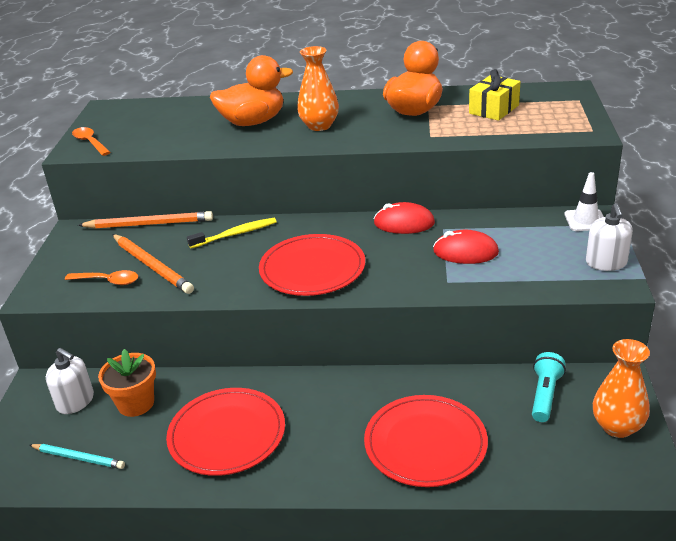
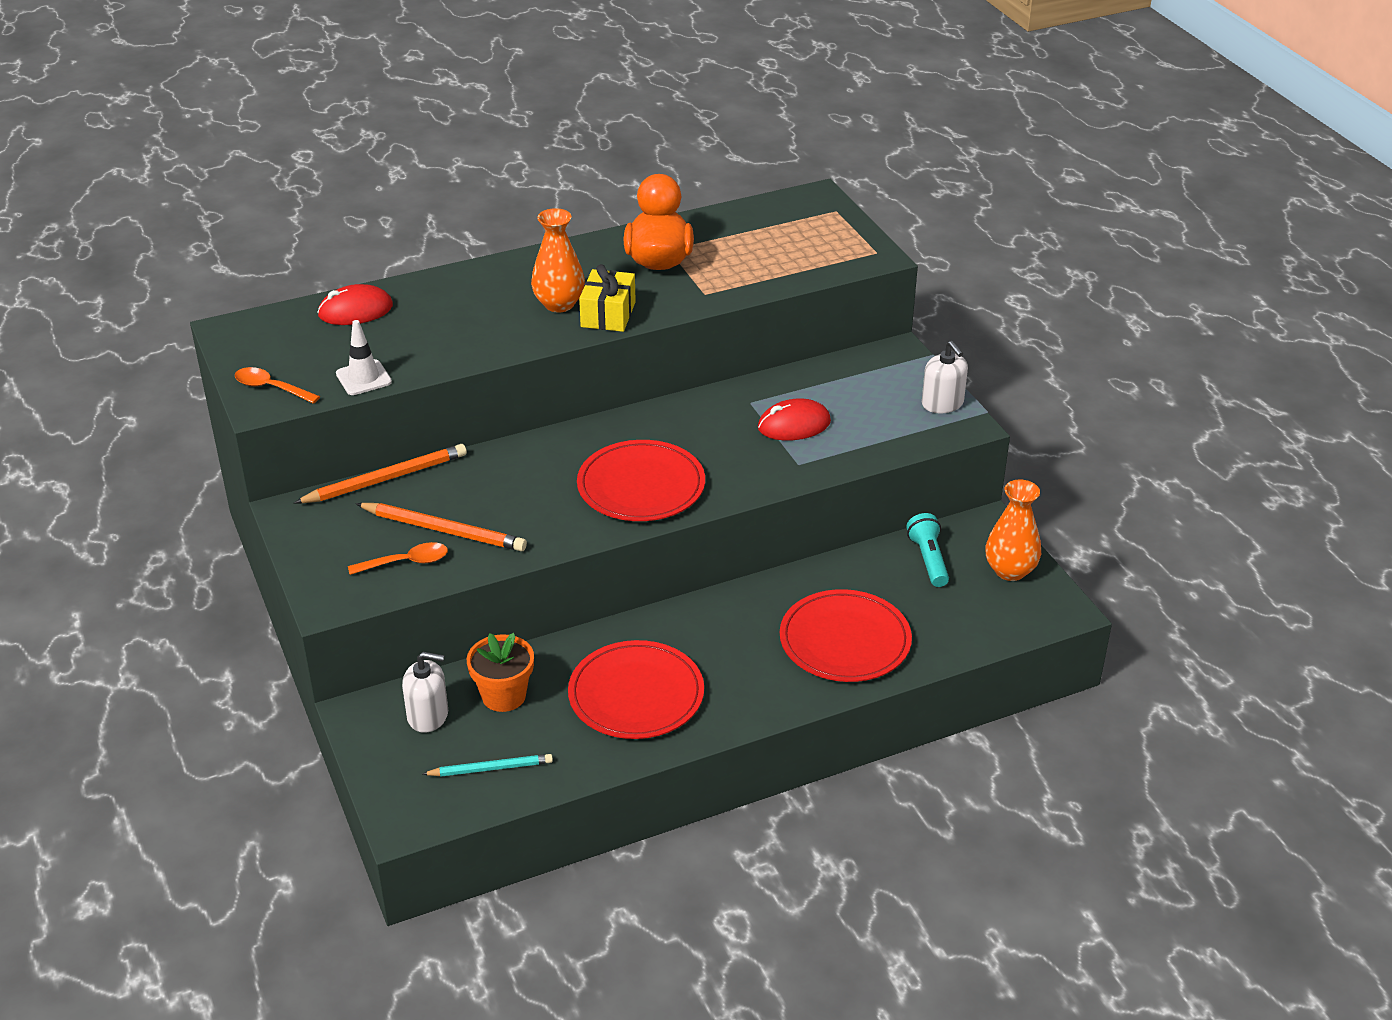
camera: 30 degrees left, 5 degrees up
yellow toothbrush [187,218,277,249] -> none
orange duck [210,55,293,126] -> none
red mouse [374,202,435,234] -> red mouse moved to [317,284,393,325]
yellow gift [469,69,520,121] -> yellow gift moved to [579,264,636,332]
white traffic cone [564,172,604,231] -> white traffic cone moved to [336,320,392,395]

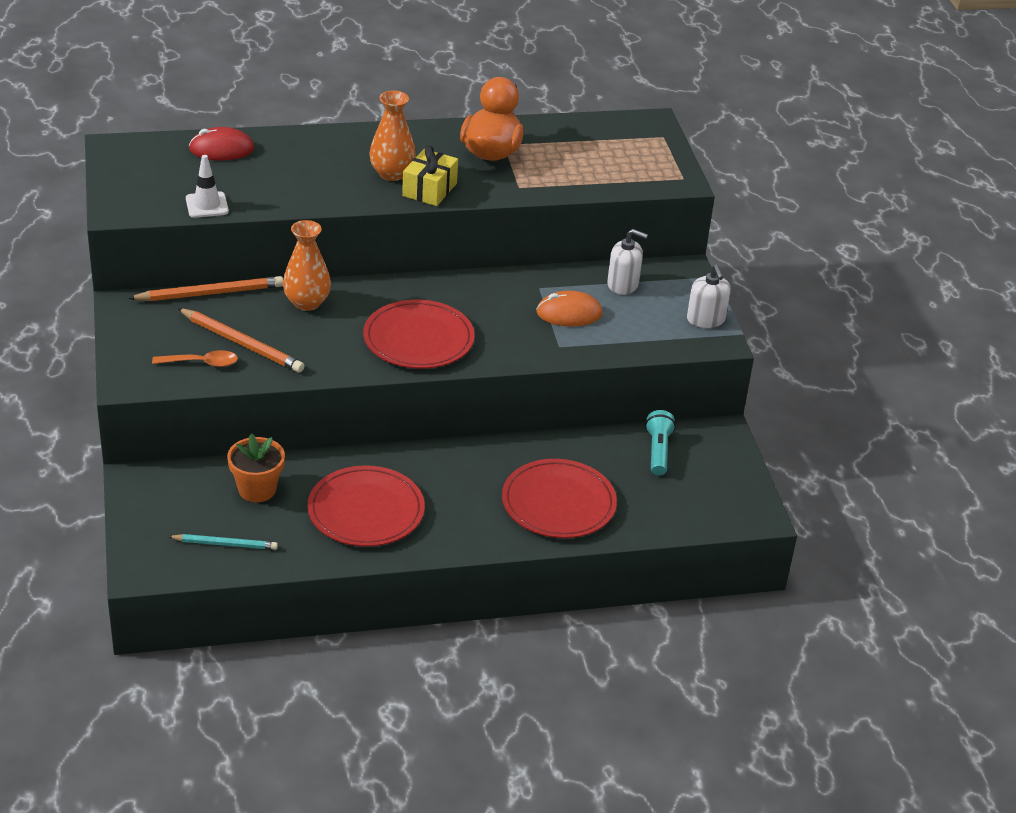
camera: 10 degrees right, 0 degrees up
orange spoon [235,367,320,404] -> none
white soap dispenser [402,652,448,733] -> white soap dispenser moved to [607,229,648,295]
red mouse [758,398,831,441] -> orange mouse [536,291,602,327]
orange vase [985,479,1041,581] -> orange vase moved to [283,220,331,311]

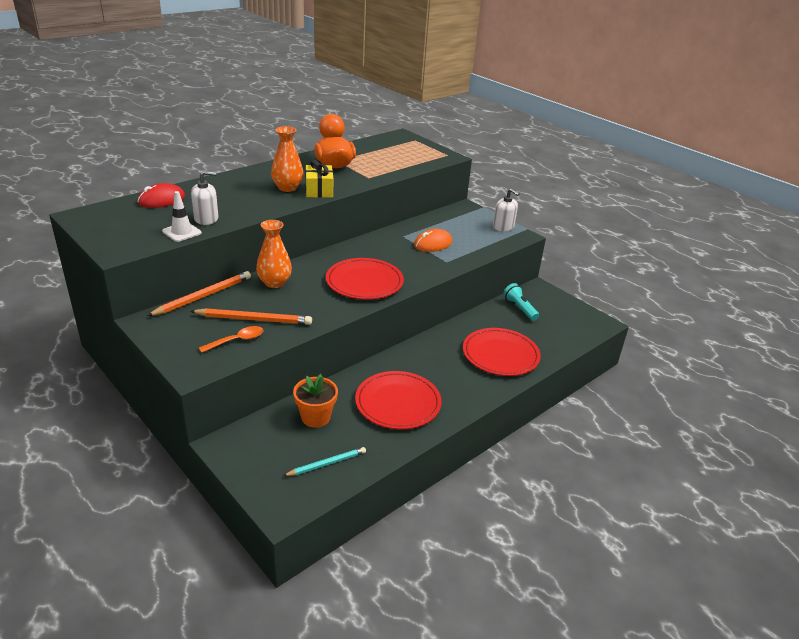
camera: 30 degrees left, 5 degrees down
white soap dispenser [607,229,648,295] -> white soap dispenser moved to [191,171,218,225]

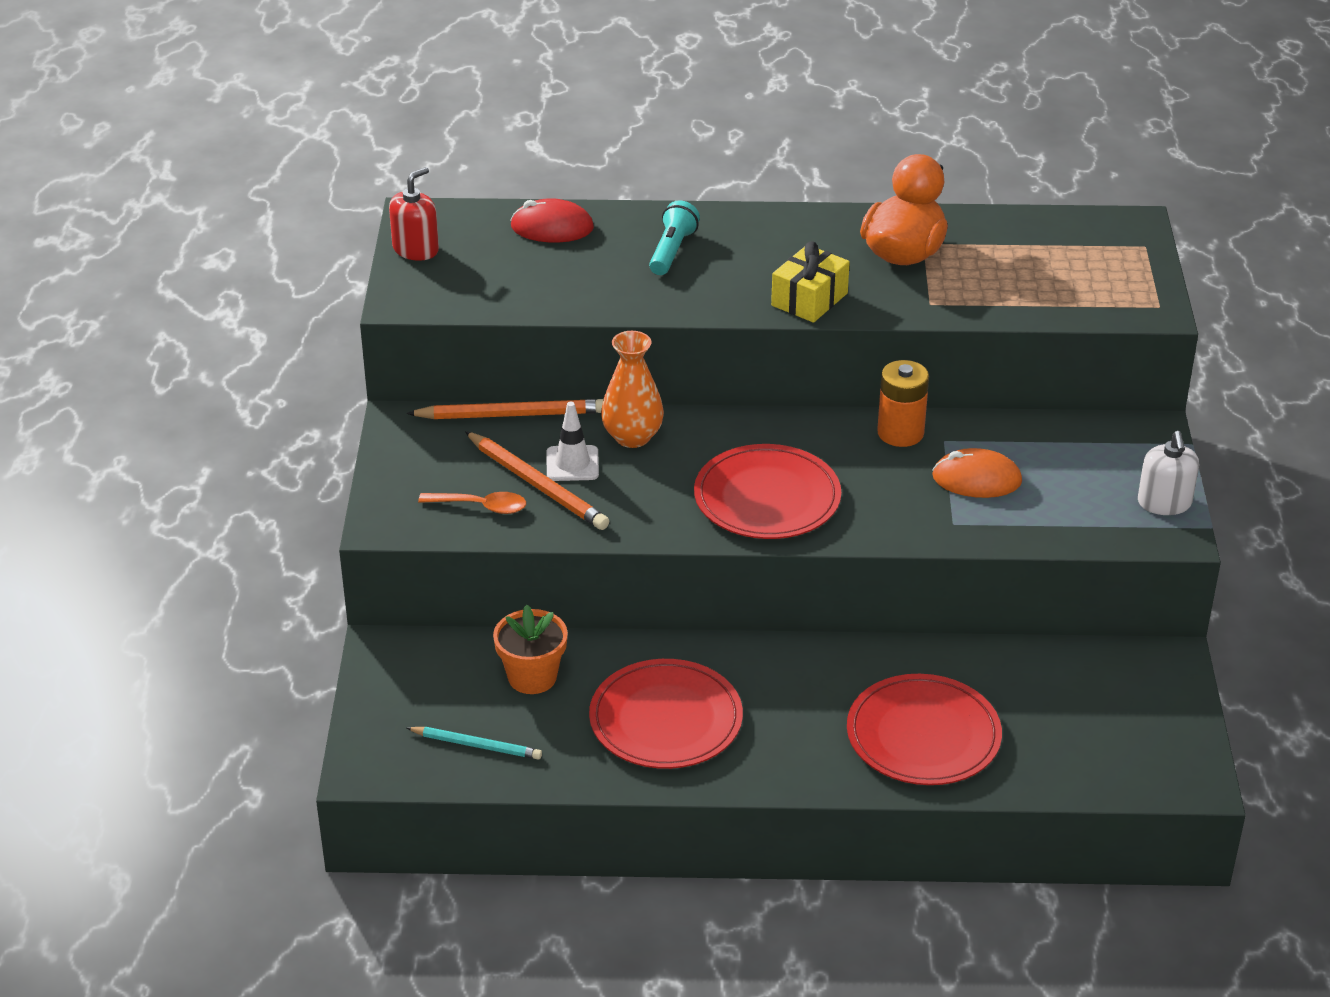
camera: 45 degrees right, 5 degrees up
white traffic cone [162,191,202,242] -> white traffic cone moved to [547,402,599,481]
white soap dispenser [191,171,218,225] -> none
orange vase [271,126,304,192] -> none
turquoise flashlight [503,283,539,321] -> turquoise flashlight moved to [649,200,700,275]
none -> red soap dispenser [389,167,439,261]
none -> orange battery [877,360,929,447]

